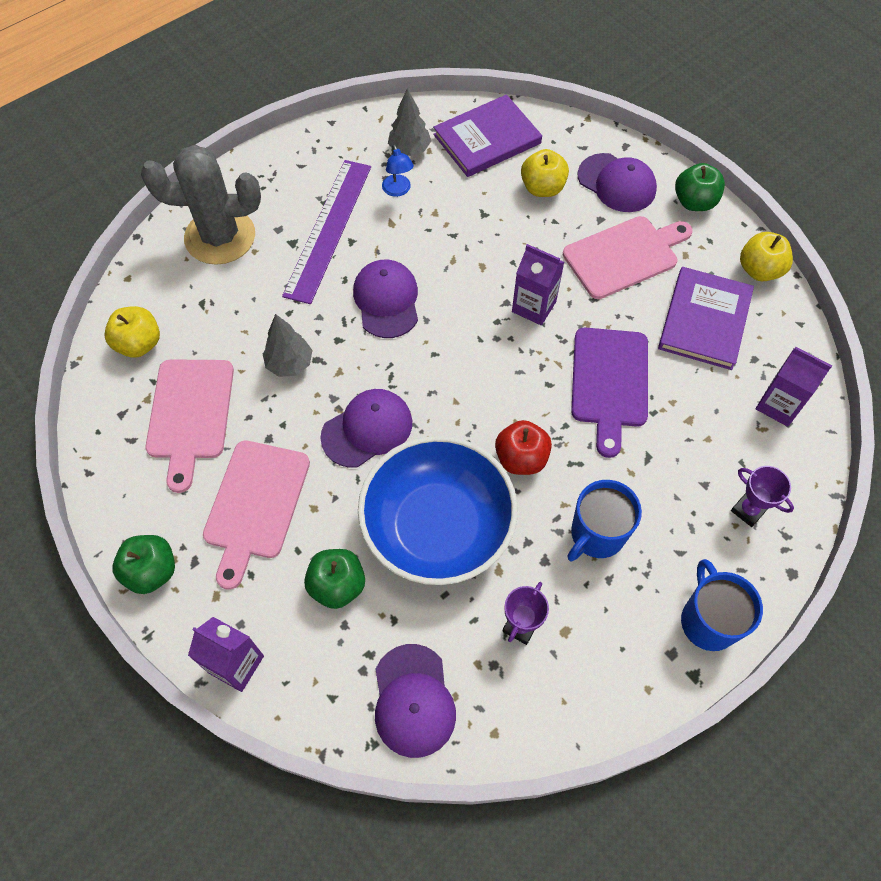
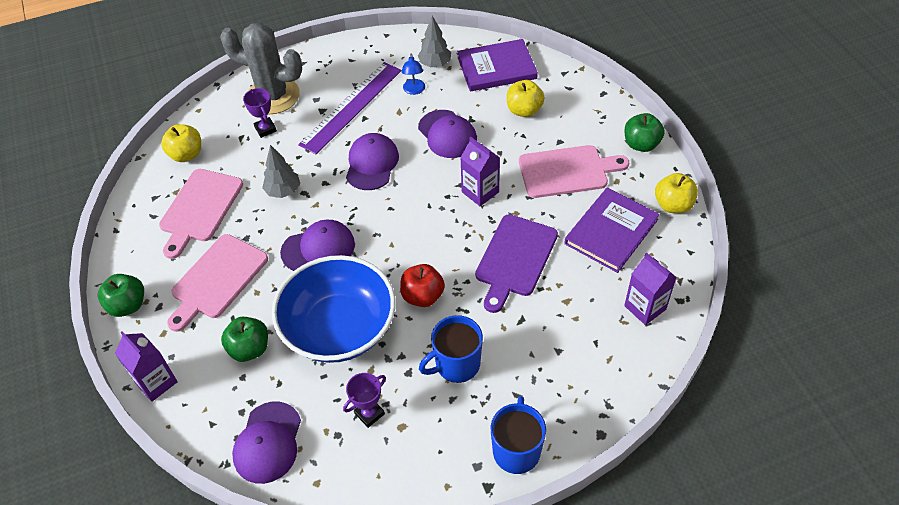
camera: 20 degrees right, 10 degrees down
purple cap [578,153,657,212] -> purple cap moved to [418,110,477,158]
purple trophy [731,466,794,527] -> purple trophy moved to [243,88,277,138]

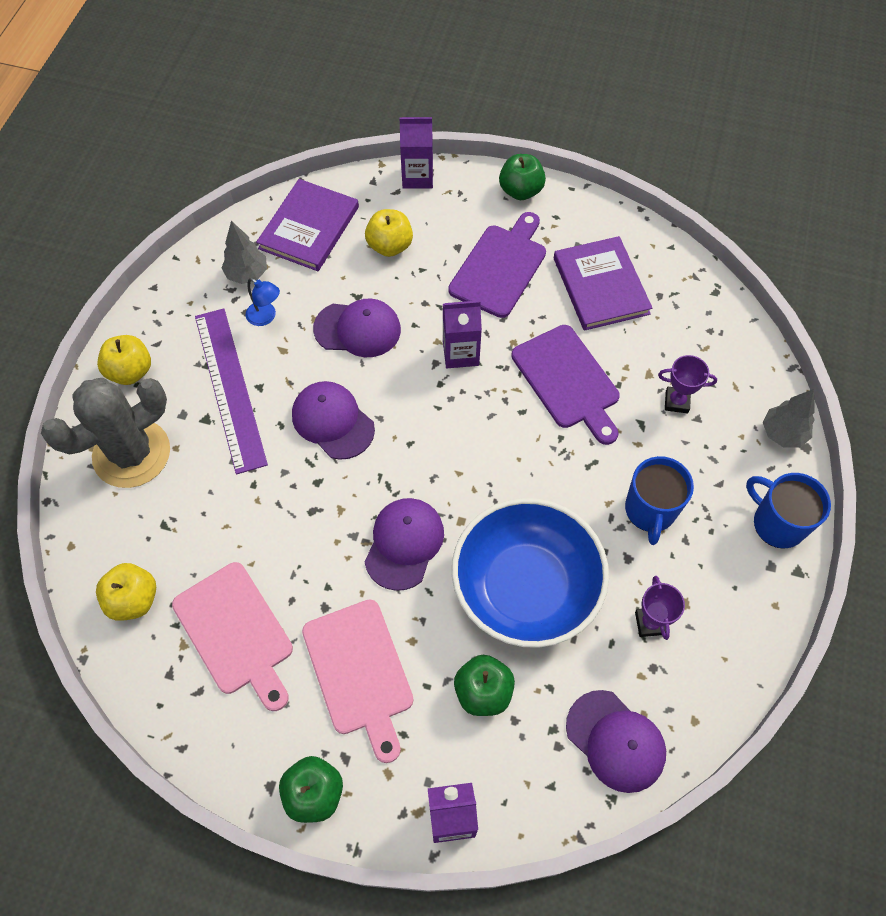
camera: 55 degrees left, 10 degrees up
purple trophy [243,88,277,138] -> purple trophy moved to [658,355,717,413]
grey tree [262,145,300,198] -> grey tree moved to [763,389,815,448]
red apple [400,264,445,307] -> none
pink cutting board [519,145,629,198] -> purple cutting board [448,212,546,318]
purple carton [624,253,677,325] -> purple carton moved to [399,117,433,189]
yellow apple [655,173,698,213] -> yellow apple moved to [97,335,151,385]

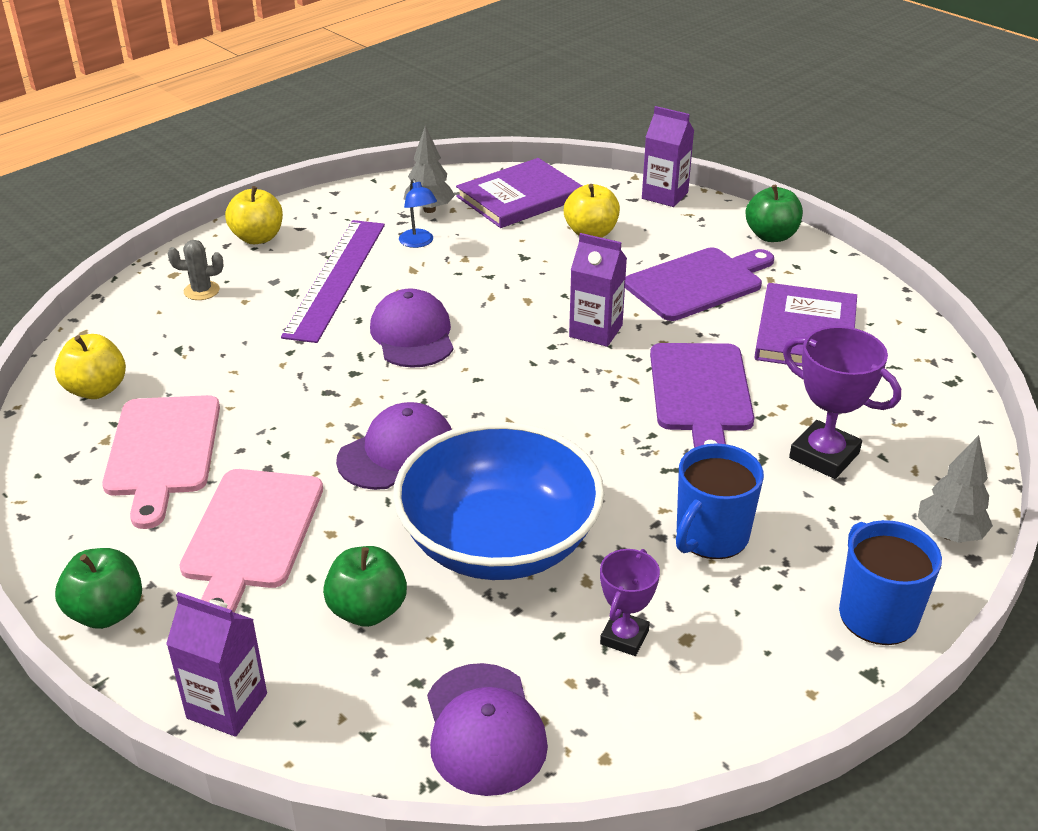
camera: 30 degrees right, 25 degrees down
grey cactus [41,378,170,488] -> grey cactus [168,240,223,300], size x0.40
purple cap [313,298,401,357] -> none
purple trophy [658,355,717,413] -> purple trophy [783,326,901,479], size x1.60

